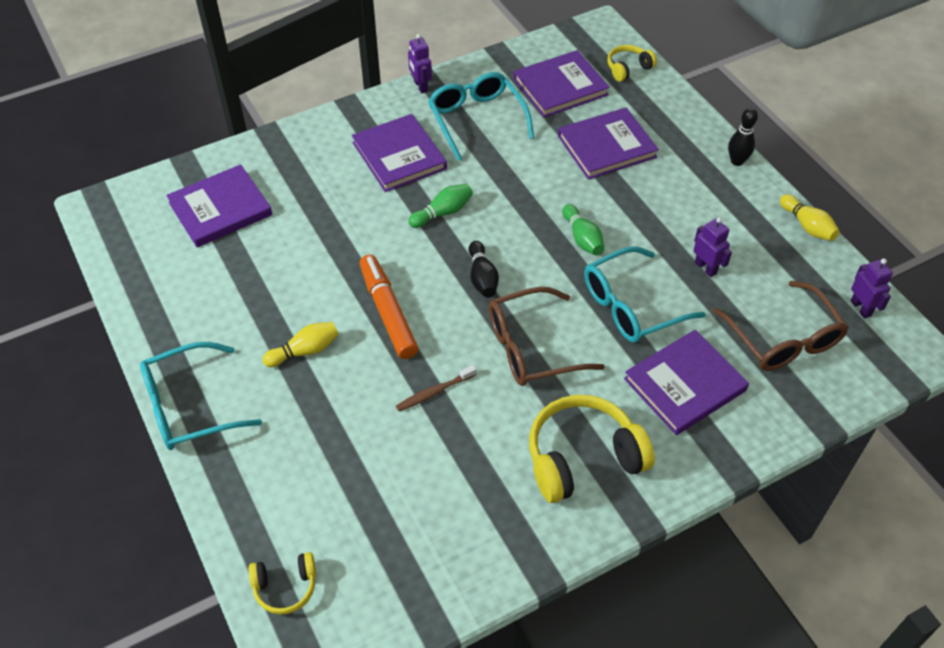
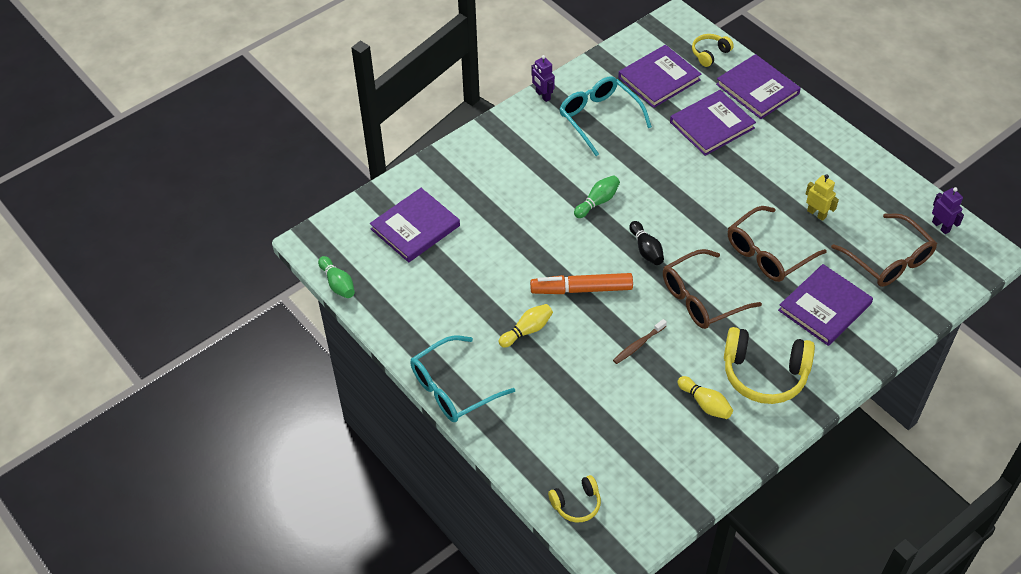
camera: 10 degrees left, 0 degrees up
purple book [352,114,447,192] -> purple book moved to [716,54,801,119]
orange marker [360,254,418,359] -> orange marker turned 60 degrees counterclockwise [530,273,633,294]
yellow headphones [529,395,655,503] -> yellow headphones turned 135 degrees counterclockwise [724,327,815,404]
green bowling pin [562,204,604,255] -> green bowling pin moved to [318,256,355,298]
turquoise glasses [584,246,706,343] -> brown glasses [728,206,827,282]
purple robot [693,217,732,277] -> yellow robot [806,174,839,221]
black bowling pin [728,108,758,166] -> none
yellow bowling pin [780,194,840,241] -> yellow bowling pin moved to [678,376,733,419]

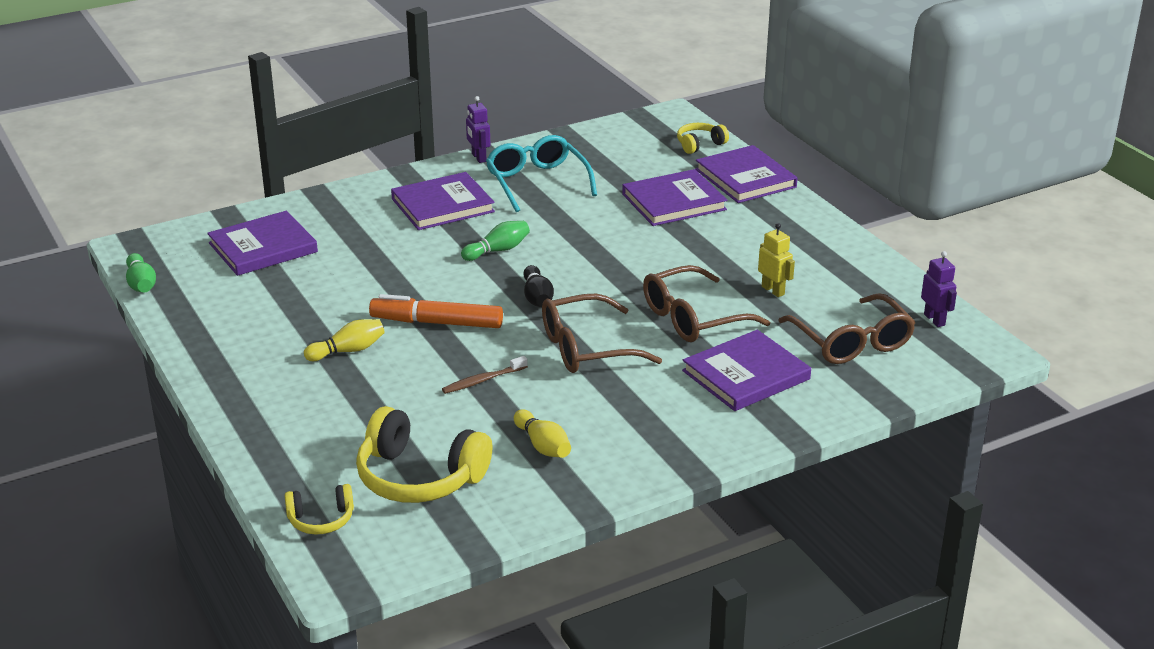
camera: 10 degrees right, 20 degrees down
turquoise glasses [410,335,515,422] -> none
purple book [618,45,701,108] -> purple book moved to [391,172,495,230]
yellow headphones [724,327,815,404] -> yellow headphones moved to [356,406,492,503]

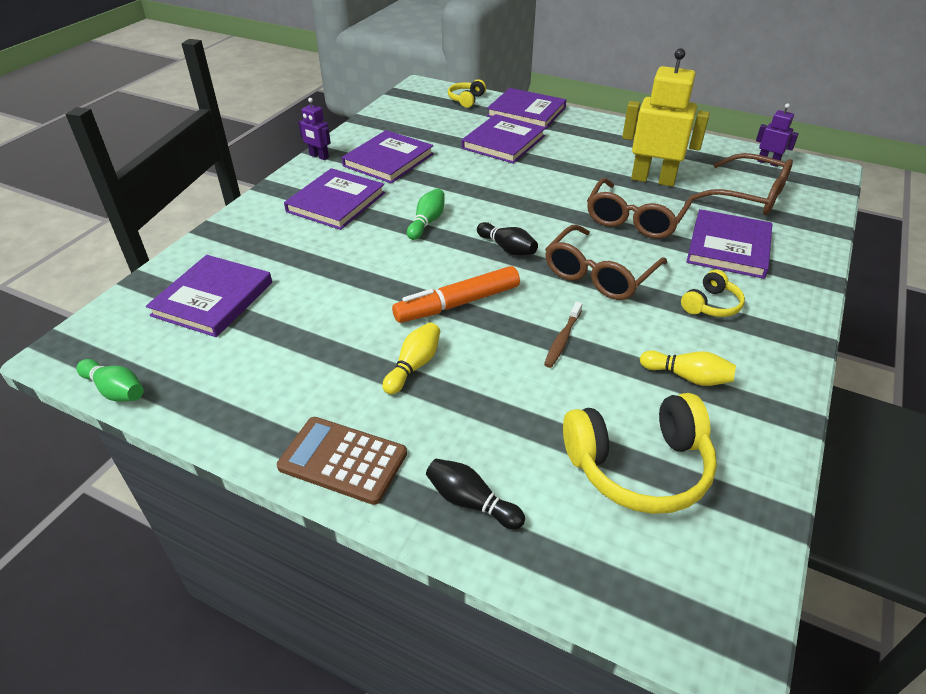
camera: 35 degrees left, 10 degrees up
yellow headphones [285,484,354,534] -> yellow headphones moved to [681,270,745,317]
turquoise glasses [486,135,597,212] -> purple book [342,130,434,183]
yellow robot [758,223,795,297] -> yellow robot [622,48,710,187], size x2.02
none -> brown calculator [277,417,407,505]
none -> black bowling pin [426,459,525,530]

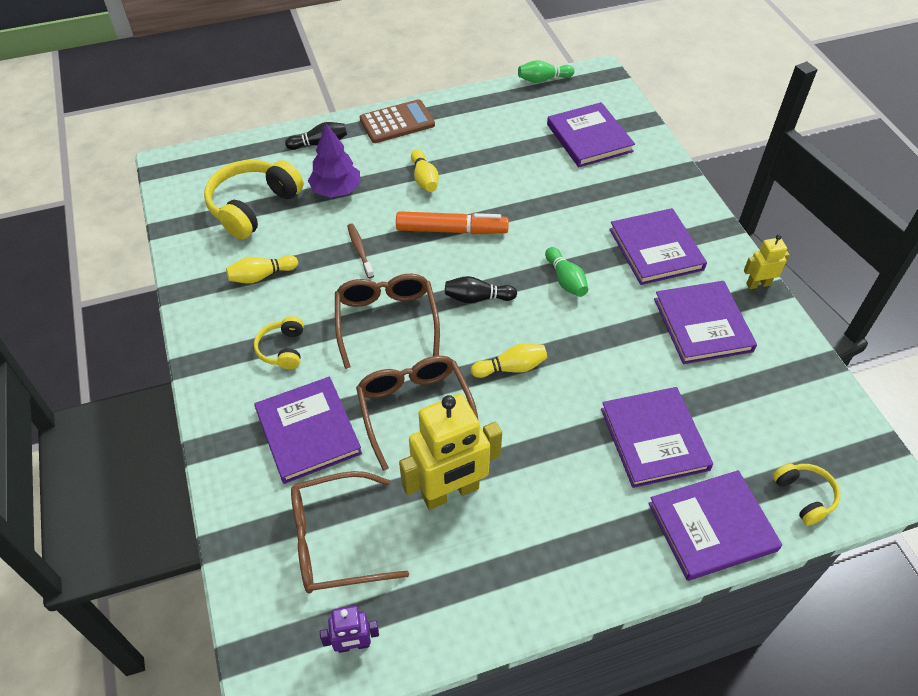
camera: 135 degrees right, 10 degrees up
purple robot [298,98,331,160] -> yellow robot [744,234,790,289]
orange marker [392,266,520,323] -> orange marker turned 75 degrees clockwise [396,211,509,234]
none -> purple tree [308,123,360,198]
none -> yellow bowling pin [471,343,547,378]

